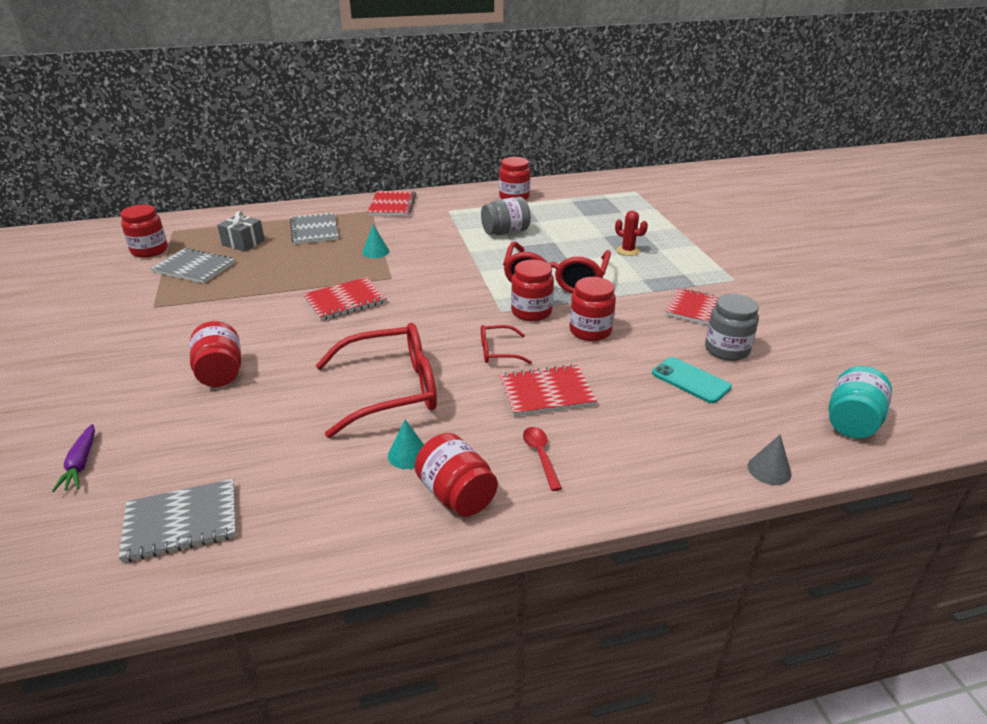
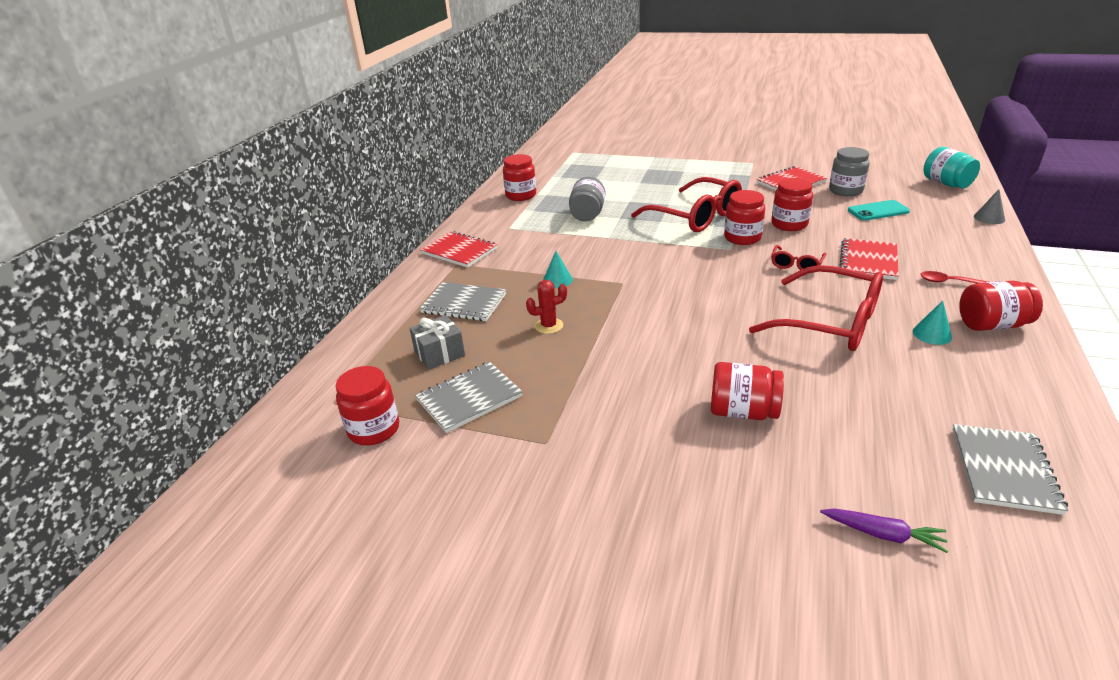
camera: 55 degrees left, 0 degrees up
red notebook [302,277,387,321] -> none
red glasses [315,323,437,438] -> red glasses turned 105 degrees clockwise [749,265,883,351]
red cactus [615,211,648,256] -> red cactus moved to [526,280,567,334]

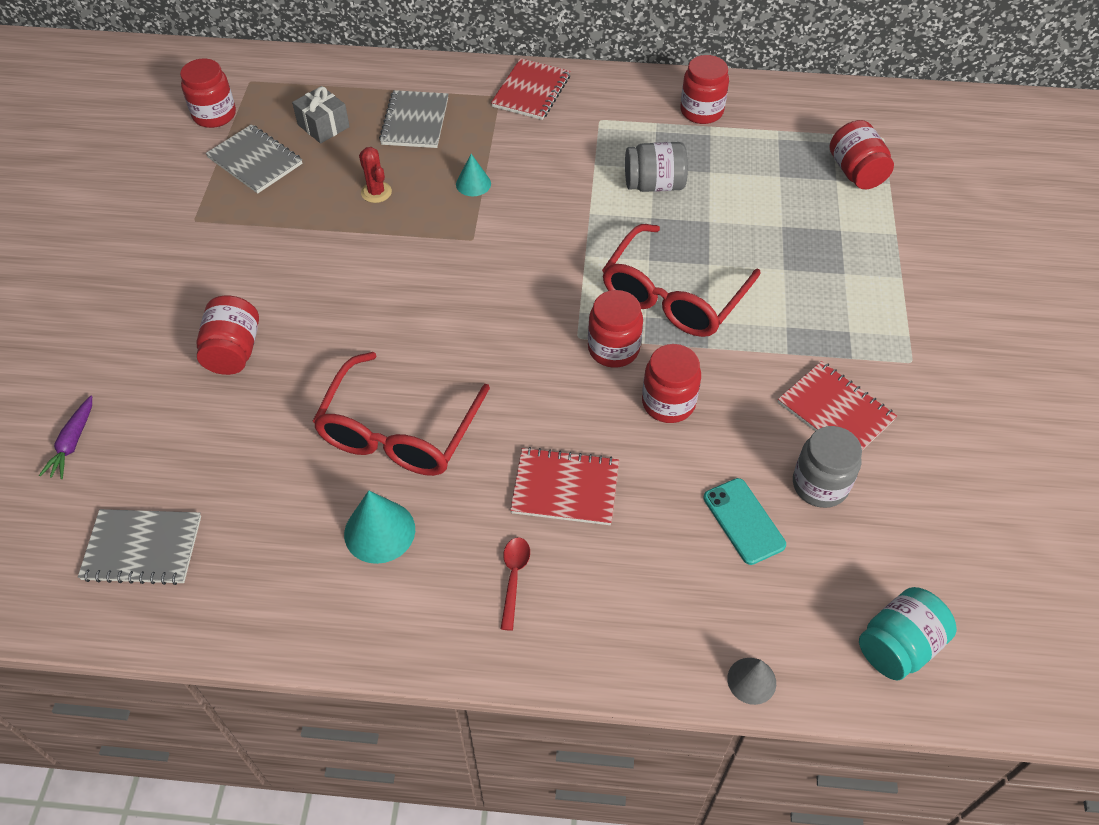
camera: 75 degrees right, 20 degrees up
red glasses [771,245,826,273] -> none
turquoise cone [913,300,952,345] -> turquoise cone [344,491,415,564], size x1.59
red jar [959,281,1043,331] -> red jar moved to [830,120,894,189]

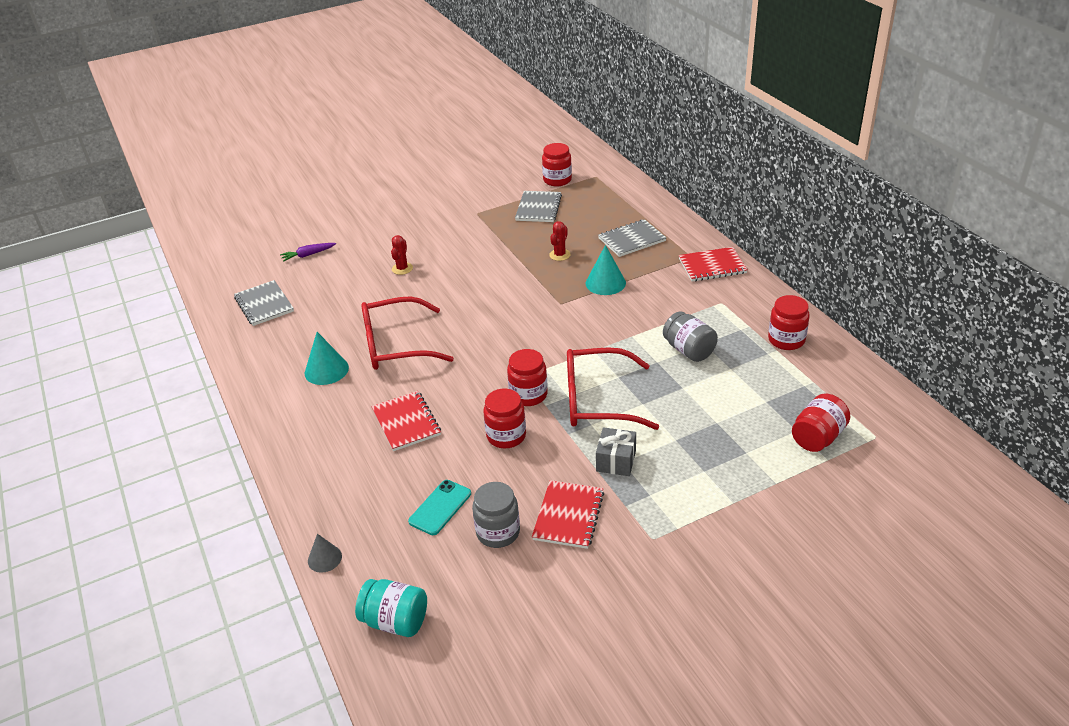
camera: 60 degrees right, 15 degrees down
red jar [196,295,259,375] -> red cactus [391,235,413,275]
grey gift [292,86,350,143] -> grey gift moved to [596,427,636,476]
turquoise cone [456,154,491,196] -> turquoise cone [586,245,626,295], size x1.59
red spoon [501,537,530,631] -> none

